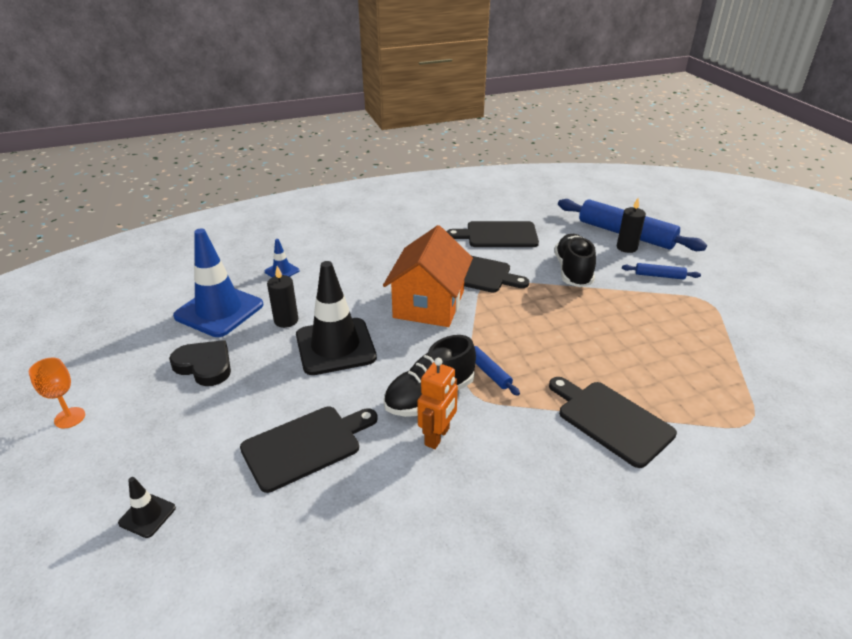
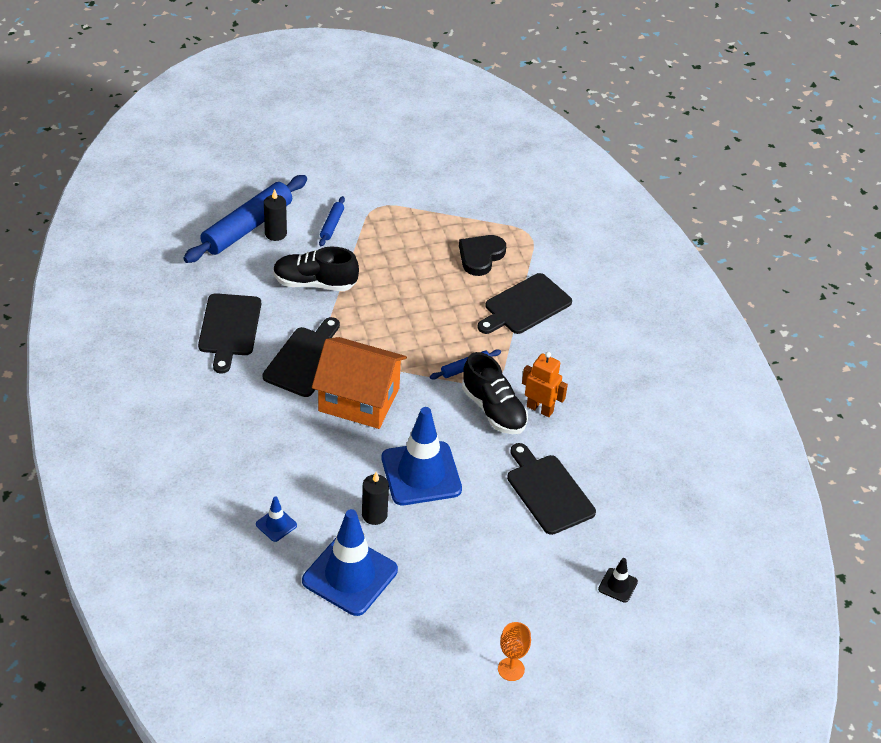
camera: 90 degrees left, 10 degrees up
black heart [169,340,231,386] -> black heart moved to [459,235,506,276]
black traffic cone [296,261,377,375] -> blue traffic cone [382,407,462,505]

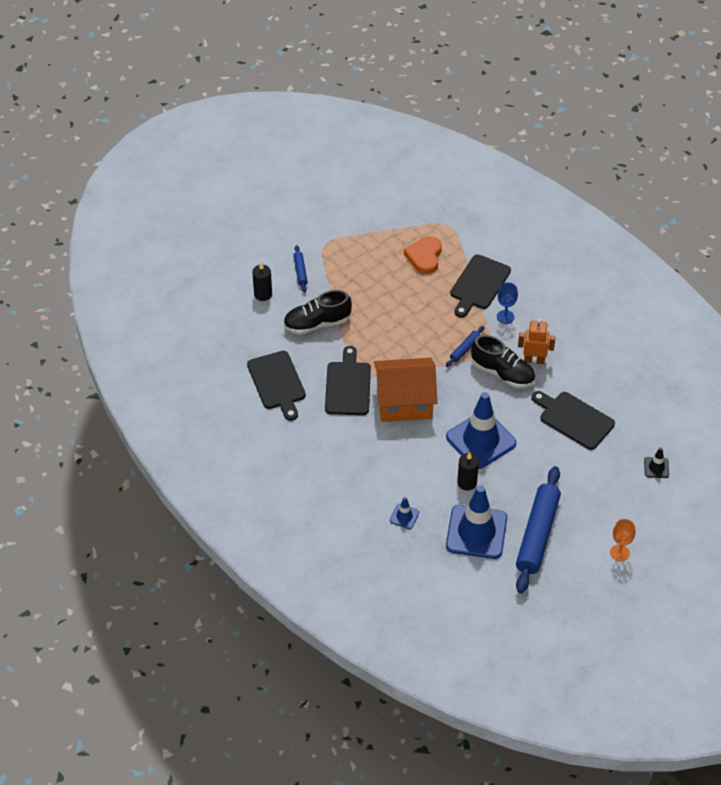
camera: 20 degrees left, 5 degrees up
blue rolling pin [183,175,307,263] -> blue rolling pin moved to [516,466,561,593]
black heart [459,235,506,276] -> orange heart [404,236,442,274]
none -> blue goblet [497,282,518,324]

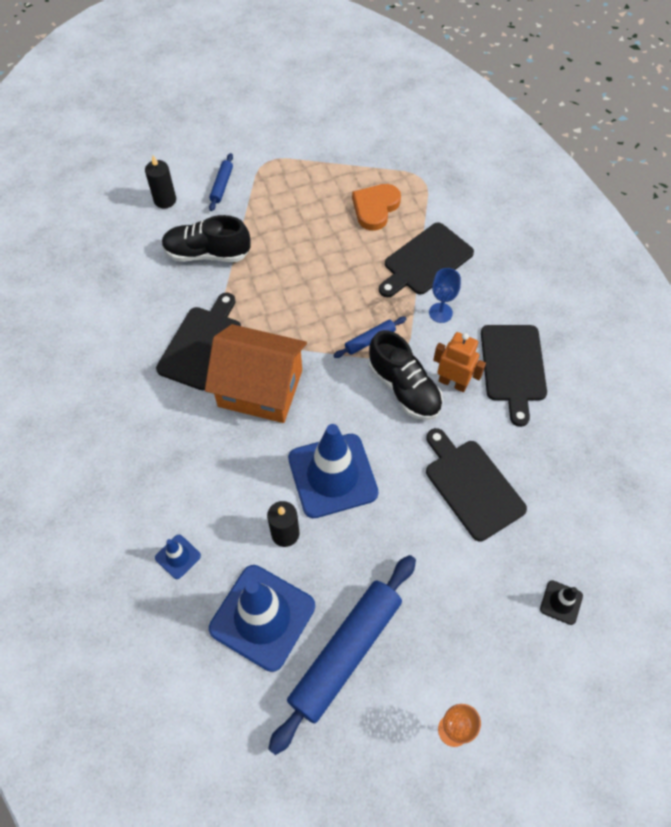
camera: 20 degrees right, 10 degrees up
black cutting board [247,351,306,421] -> black cutting board moved to [481,325,547,427]

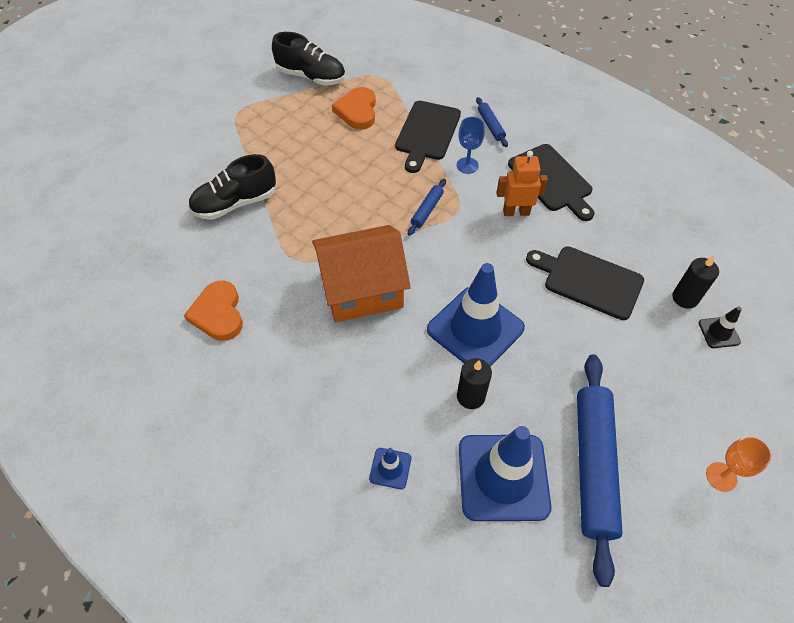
camera: 30 degrees left, 5 degrees down
black candle [145,155,176,209] -> black candle moved to [672,256,719,309]
black cutting board [156,292,241,390] -> none
blue rolling pin [209,153,233,211] -> blue rolling pin moved to [476,97,508,147]
black shoe [369,330,443,420] -> black shoe moved to [272,32,346,86]
none -> orange heart [184,280,243,341]

